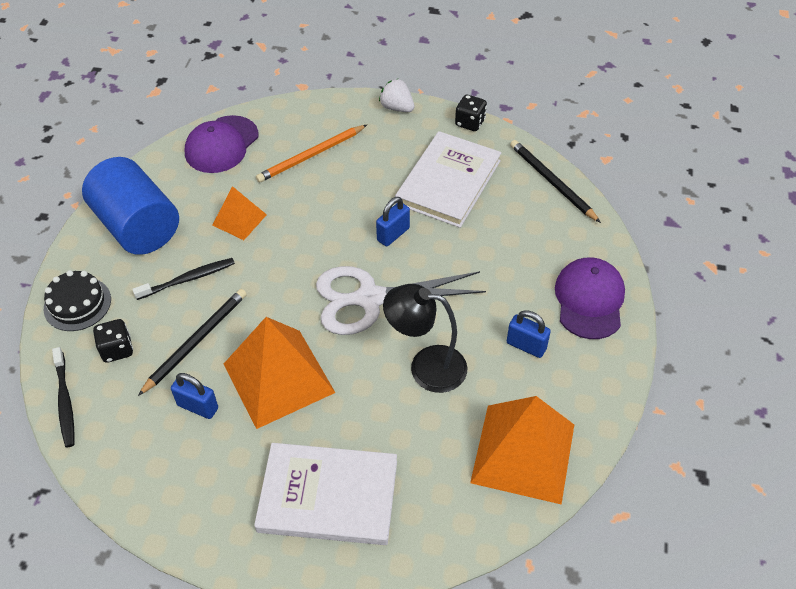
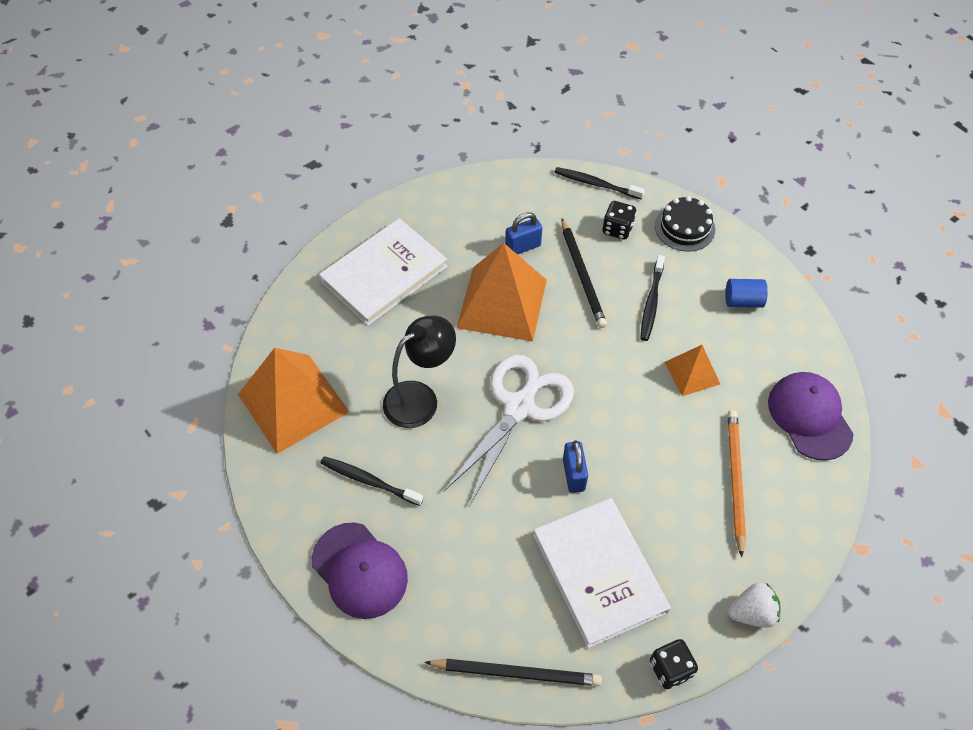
camera: 130 degrees right, 5 degrees up
blue cylinder [82,157,179,255] -> blue cylinder [725,279,768,308], size x0.43
blue padlock [507,310,551,358] -> black toothbrush [320,456,423,506]

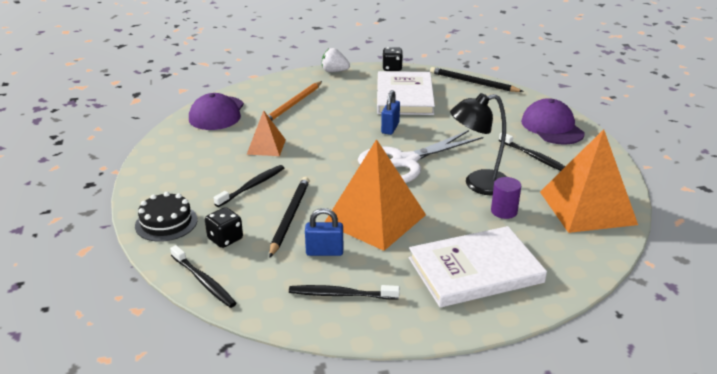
camera: 155 degrees left, 25 degrees down
blue cylinder [725,279,768,308] -> none
none -> black toothbrush [289,285,400,300]
none -> purple cylinder [491,177,521,219]

